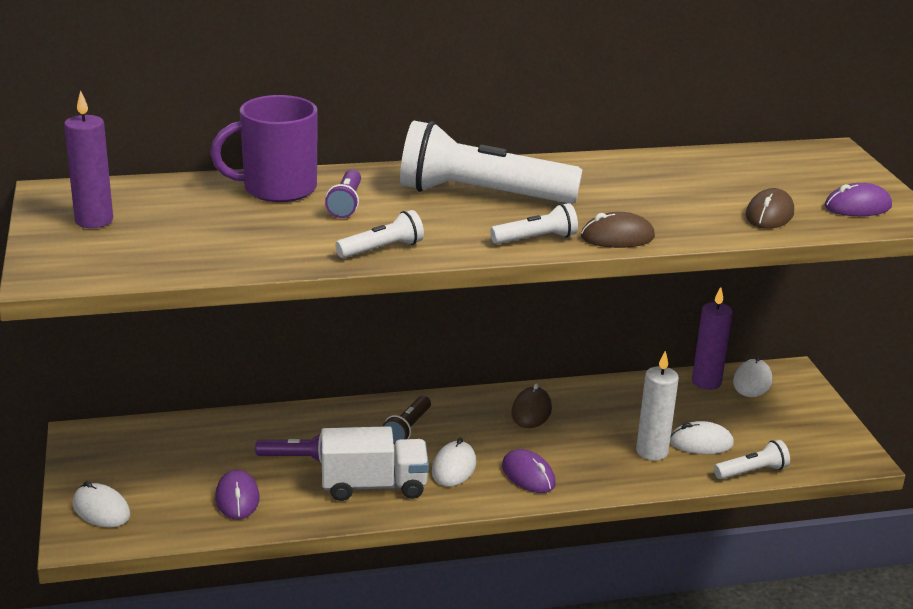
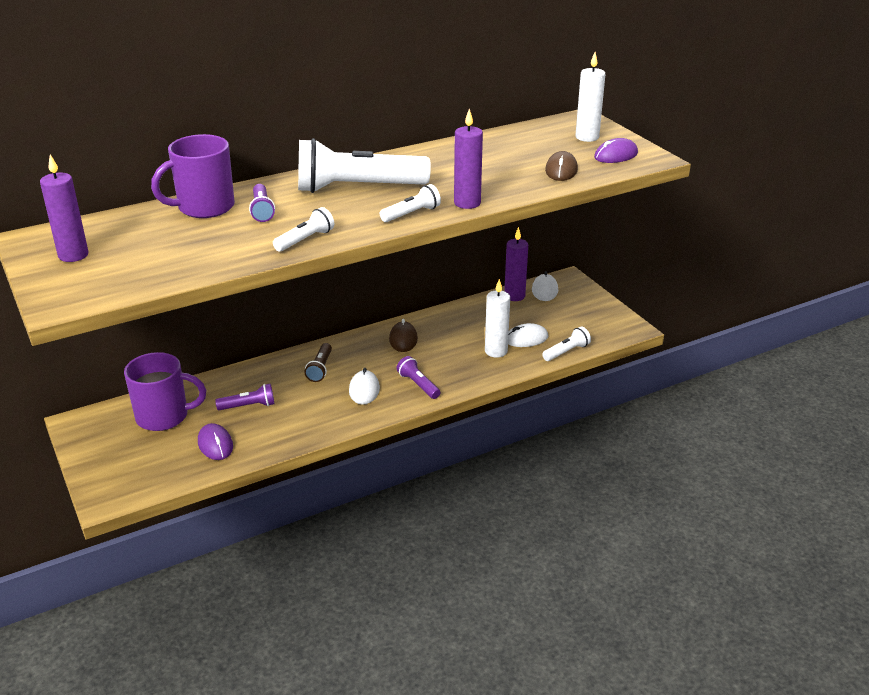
camera: 15 degrees left, 5 degrees up
white mouse [73,481,130,527] -> none
white truck [321,426,429,501] -> none
purple mouse [502,449,556,493] -> purple flashlight [396,356,440,399]
brown mouse [581,212,655,248] -> purple candle [454,109,483,209]
none -> purple mug [124,352,206,431]
none -> white candle [575,52,605,142]

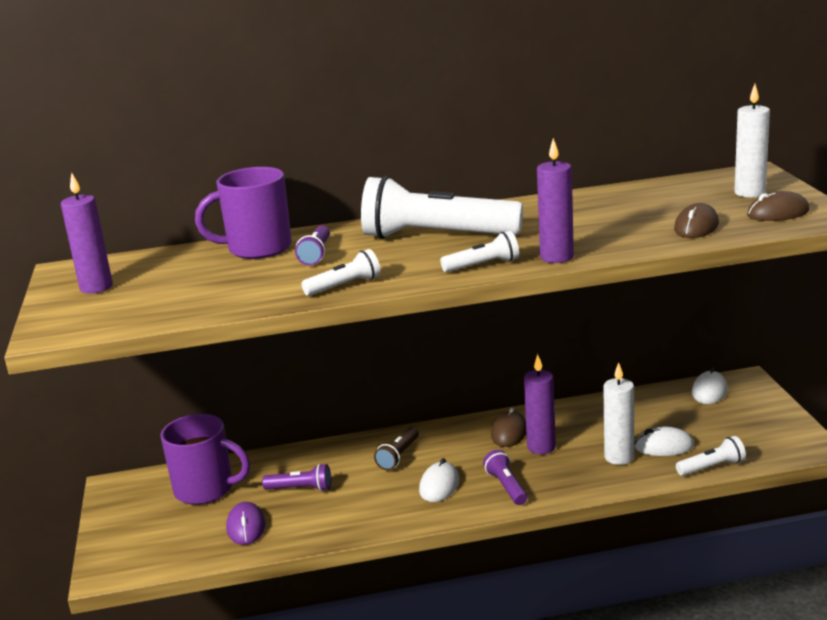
camera: 20 degrees right, 10 degrees down
purple candle [504,227,528,301] -> purple candle moved to [524,354,556,454]
purple mouse [594,138,638,163] -> brown mouse [747,191,810,221]

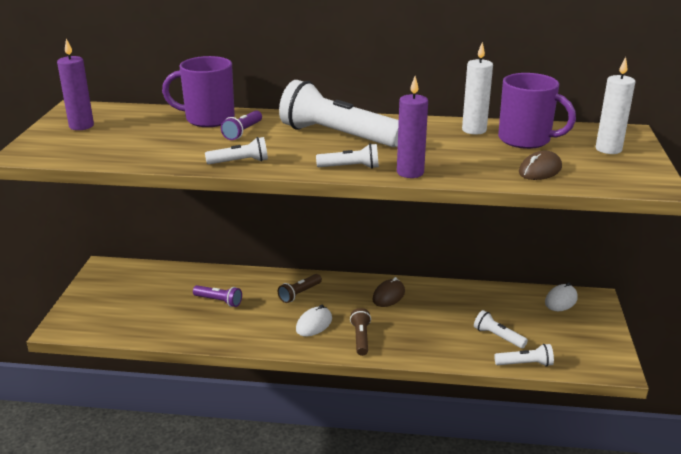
camera: 15 degrees right, 5 degrees up
purple mug [160,414,250,505] -> purple mug moved to [498,73,576,149]
purple mouse [226,502,266,545] -> none
purple flashlight [483,450,527,505] -> brown flashlight [350,308,371,356]
purple candle [524,354,556,454] -> none
white candle [603,362,634,465] -> white candle moved to [462,42,493,134]
white mouse [634,427,694,456] -> white flashlight [474,310,528,348]
brown mouse [747,191,810,221] -> none

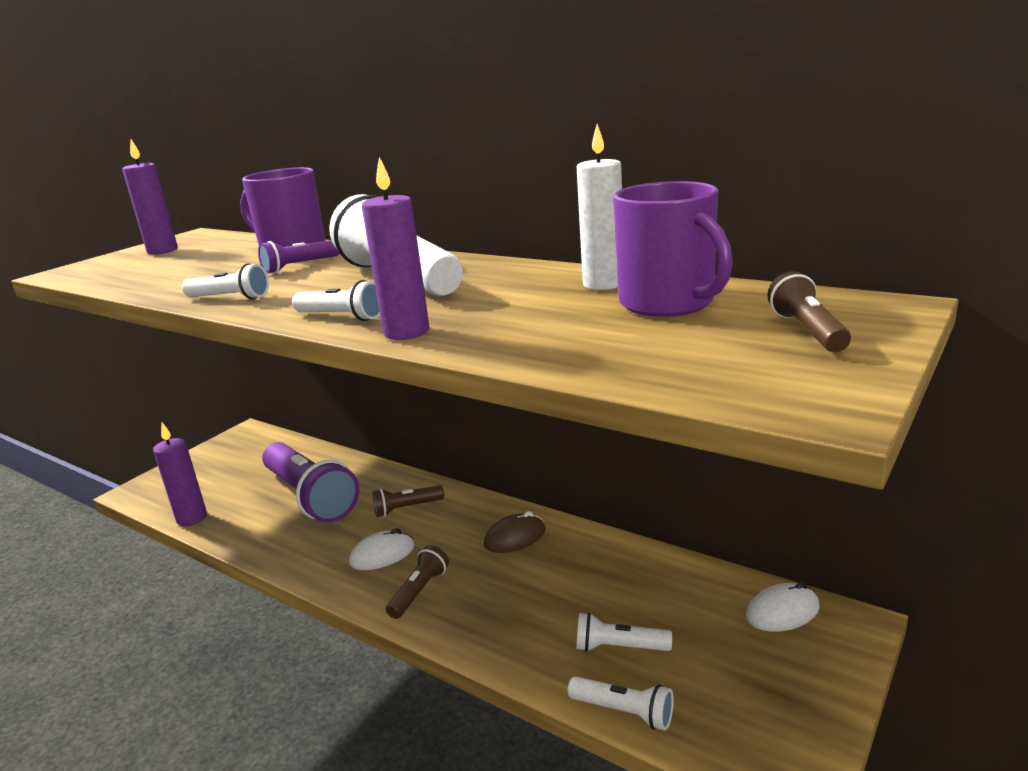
camera: 30 degrees right, 5 degrees down
purple flashlight [193,285,242,307] -> purple flashlight [262,442,360,523], size x2.18
white flashlight [474,310,528,348] -> white flashlight turned 60 degrees counterclockwise [577,612,672,652]
brown mouse [519,151,562,180] -> none
white candle [596,57,635,154] -> brown flashlight [768,272,851,352]
none -> purple candle [153,423,207,526]

